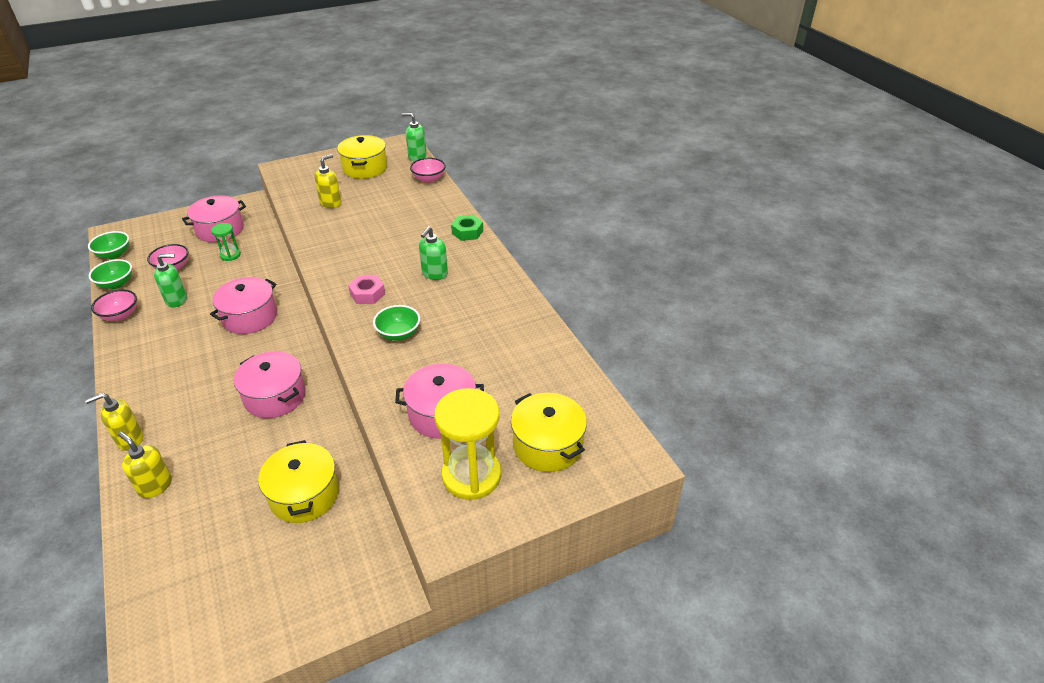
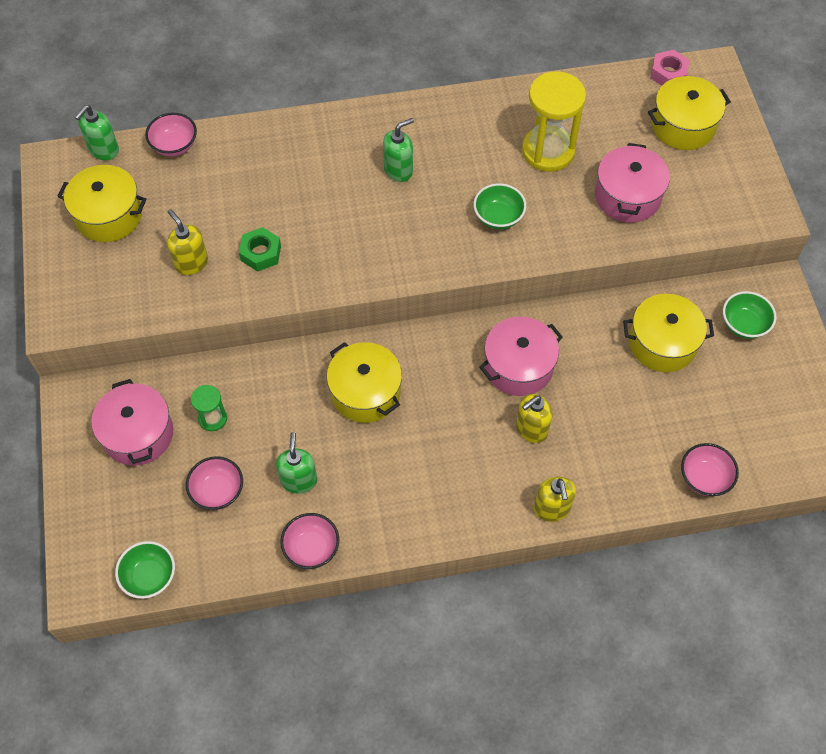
camera: 75 degrees left, 20 degrees up
green bowl [89,259,132,289] -> green bowl moved to [723,291,776,339]
yellow soap dispenser [118,432,172,498] -> yellow soap dispenser moved to [516,394,553,443]
pink pot [210,277,277,334] -> yellow pot [327,342,402,423]
pink nut [348,275,385,304] -> pink nut moved to [650,50,690,86]
green soap dispenser [419,226,448,280] -> green soap dispenser turned 75 degrees counterclockwise [383,118,414,182]
yellow hourglass [434,388,501,500] -> yellow hourglass moved to [522,71,586,172]
green nut [451,215,483,241] -> green nut moved to [239,227,281,272]
none -> pink bowl [681,443,739,496]

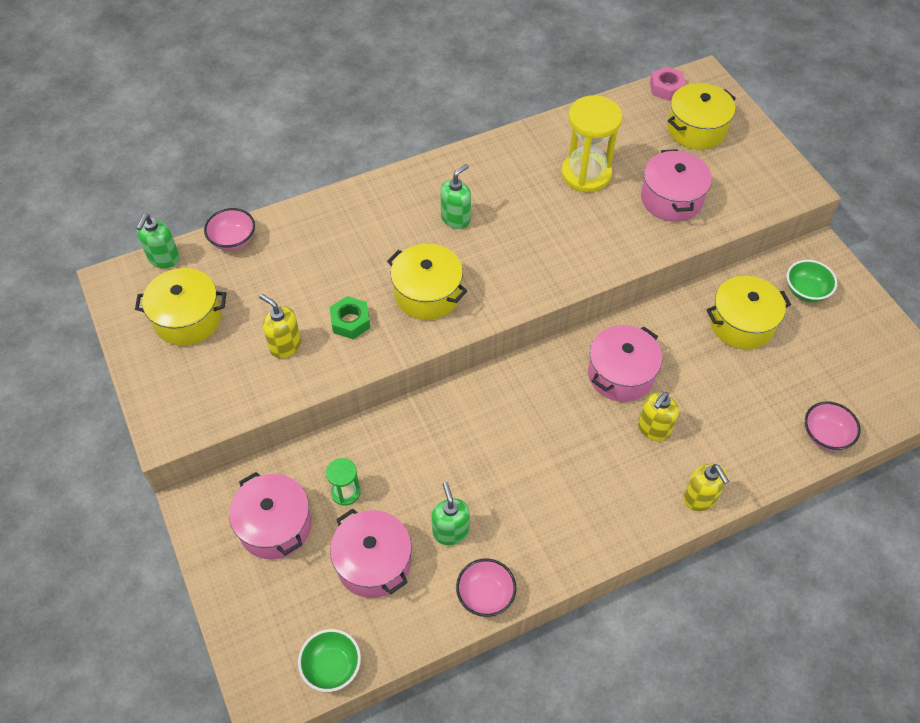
camera: 15 degrees left, 5 degrees down
pink bowl [186,456,243,510] -> pink pot [330,509,412,598]
yellow pot [327,342,402,423] -> yellow pot moved to [387,244,467,320]
green bowl [473,183,526,229] -> none

